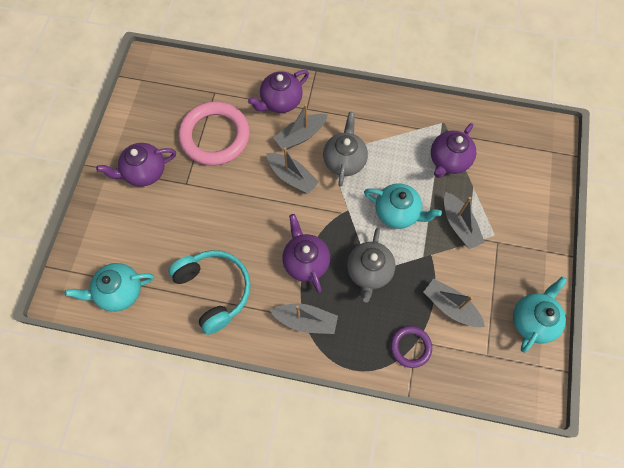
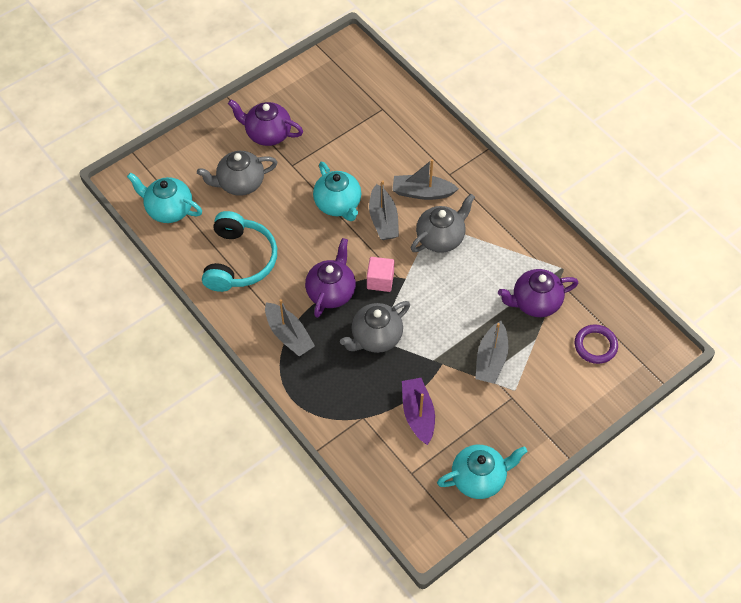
camera: 40 degrees right, 10 degrees down
pink ring [178,101,250,166] -> none
purple teapot [248,70,309,113] -> none
turquoise teapot [364,183,442,229] -> turquoise teapot moved to [313,161,361,221]
purple ring [390,326,432,368] -> purple ring moved to [575,324,618,364]
grey boat [423,279,485,327] -> purple boat [402,378,435,445]
none -> grey teapot [197,151,278,196]
none -> pink cube [367,257,394,292]

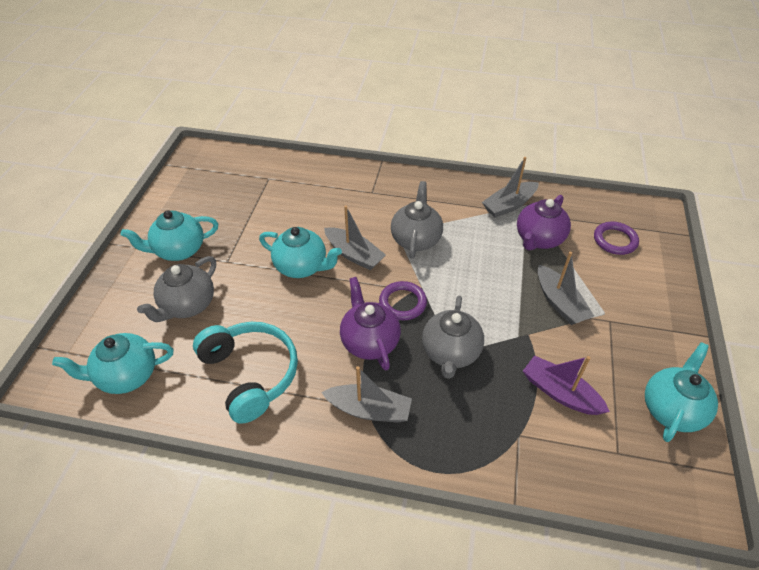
camera: 40 degrees left, 10 degrees down
purple teapot [228,99,303,146] -> turquoise teapot [121,210,218,261]
pink cube [367,257,394,292] -> purple ring [379,281,427,320]
grey boat [392,159,459,200] -> grey boat moved to [482,157,539,218]

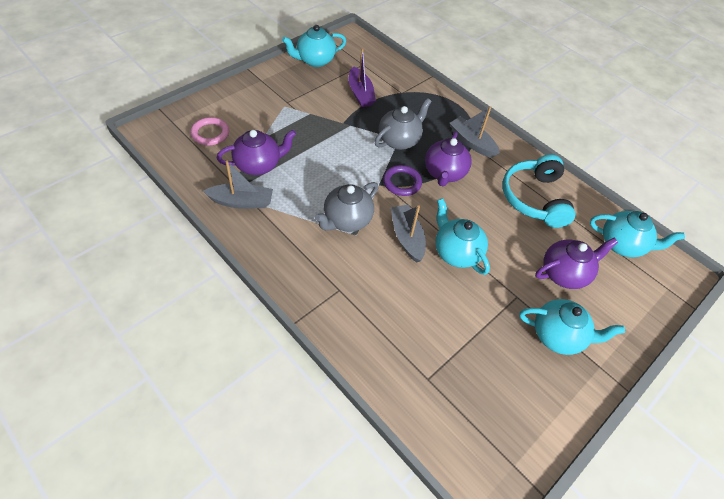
camera: 150 degrees left, 5 degrees up
grey teapot [137,256,216,322] -> purple teapot [535,238,618,289]
grey boat [538,252,594,325] -> none
purple ring [594,222,639,255] -> pink ring [190,117,229,145]

